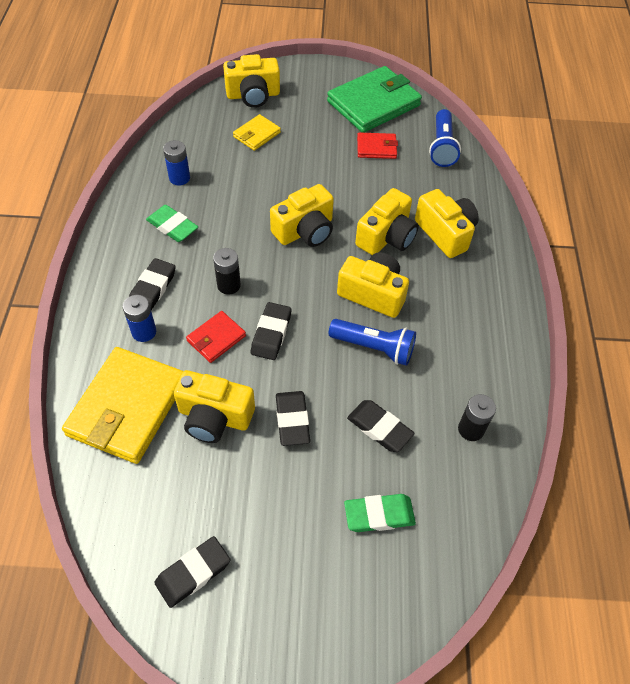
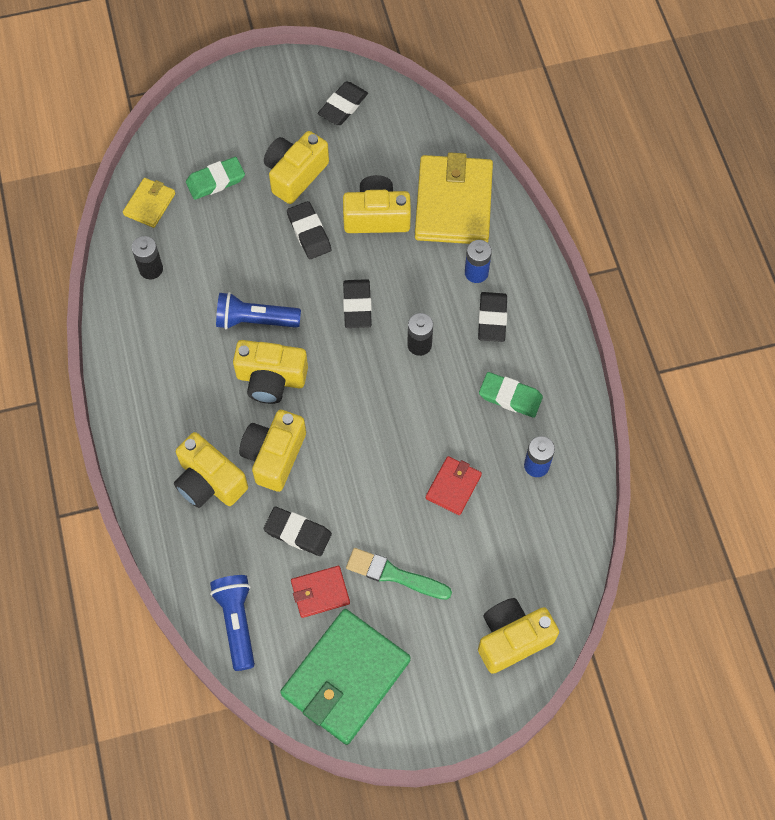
camera: 165 degrees right, 10 degrees up
red wallet [186,311,246,363] -> red wallet moved to [426,456,482,515]
yellow wallet [233,114,281,151] -> yellow wallet moved to [123,178,175,228]
yellow camera [270,184,334,247] -> yellow camera moved to [264,131,329,204]
black eraser [347,400,415,452] -> black eraser moved to [264,507,332,556]
none -> green brush [346,548,452,600]

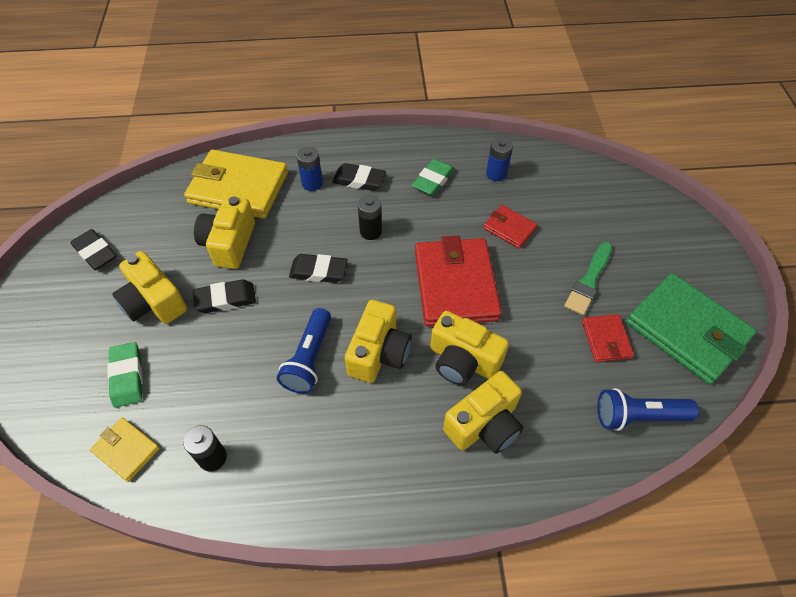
camera: 80 degrees left, 10 degrees down
black eraser [264,507,332,556] -> none
yellow camera [478,598,559,674] -> none
none -> red wallet [415,236,502,327]

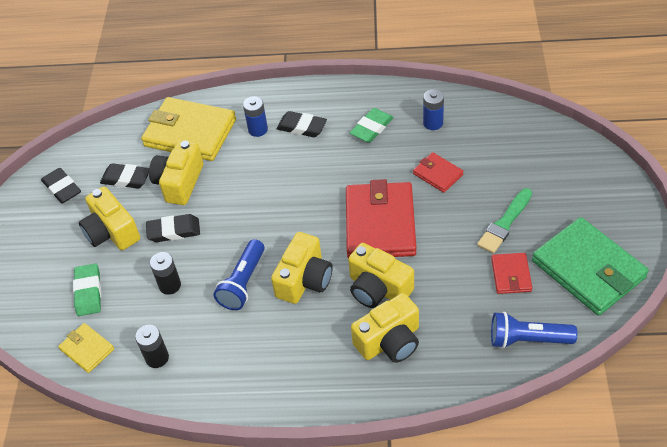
camera: 10 degrees right, 5 degrees down
black eraser [289,254,348,283] -> black eraser moved to [100,163,149,189]
black battery [358,195,382,240] -> black battery moved to [150,252,181,295]

